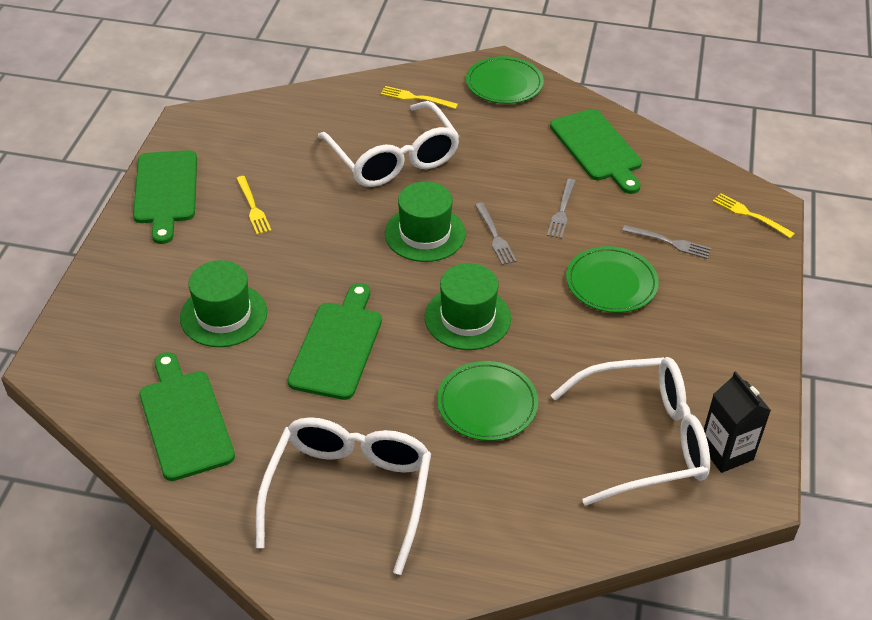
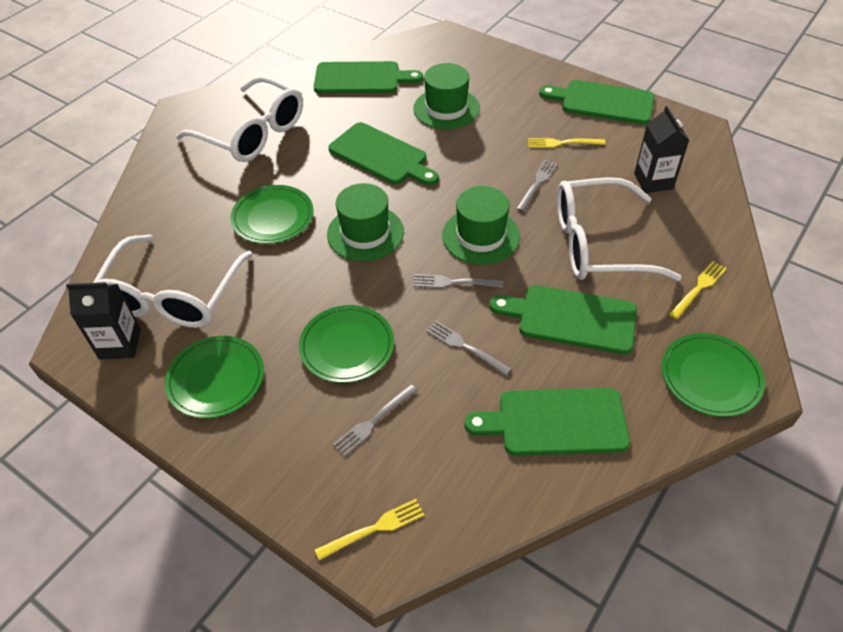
camera: 115 degrees right, 5 degrees up
none -> green plate [165,336,264,418]
none -> green cutting board [490,285,637,354]
none -> grey fork [516,160,558,212]
none -> black carton [634,106,689,193]

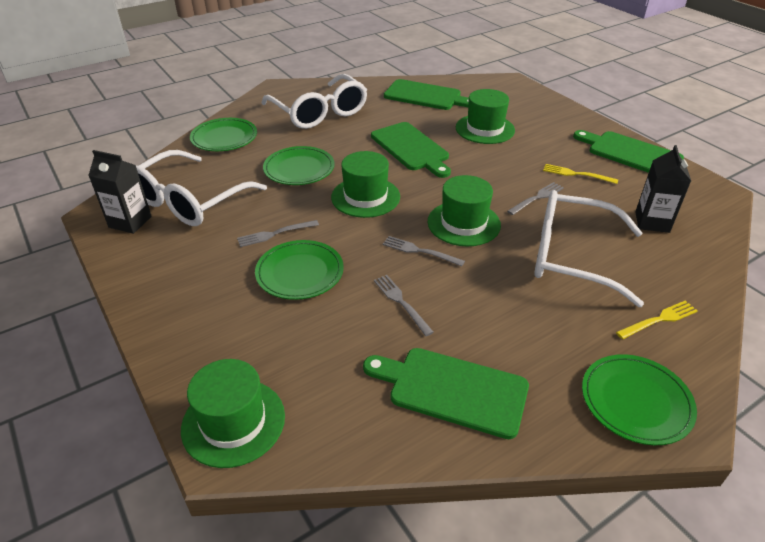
camera: 20 degrees right, 10 degrees down
green plate [165,336,264,418] -> green plate moved to [190,118,257,151]
yellow fork [315,499,424,560] -> green hat [181,359,285,468]
grey fork [332,384,418,457] -> grey fork moved to [237,220,319,247]
green cutting board [490,285,637,354] -> none

